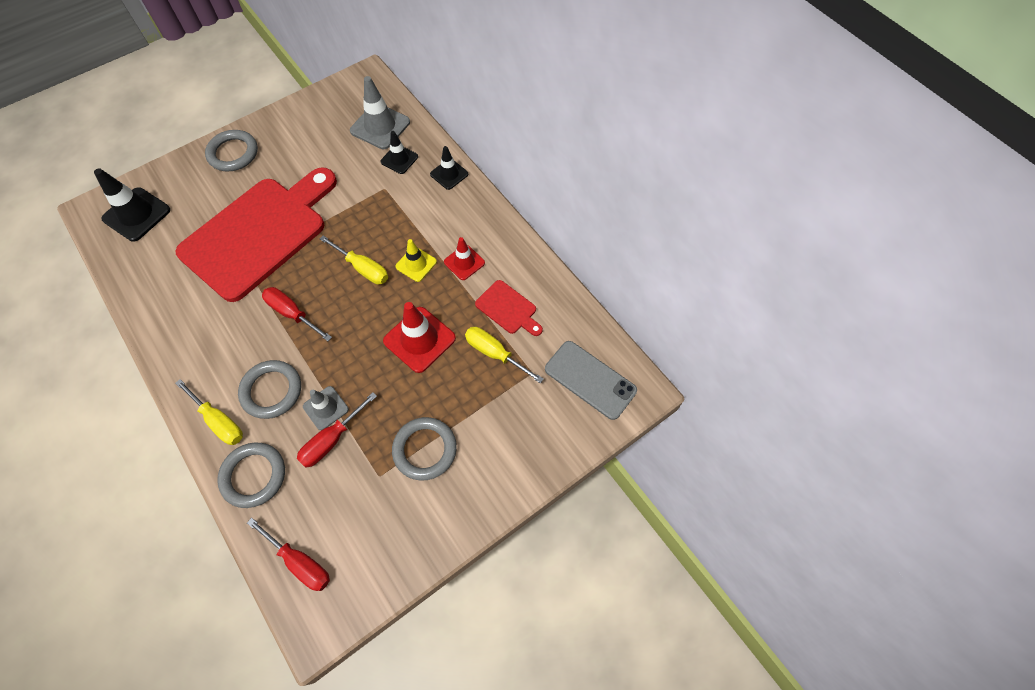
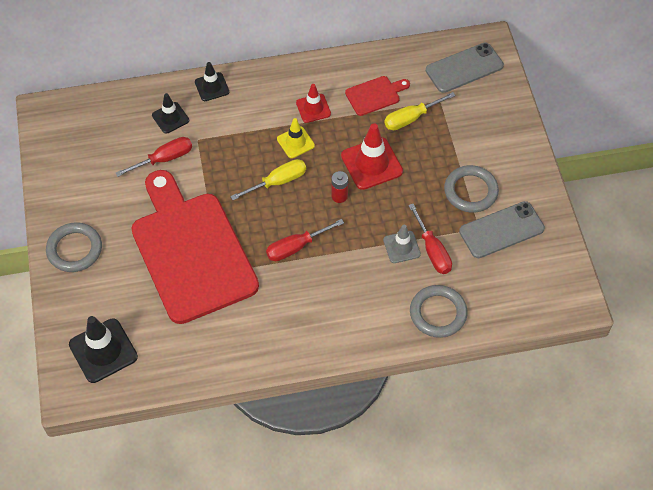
camera: 65 degrees left, 5 degrees down
yellow screwdriver [175,379,243,445] -> none
grey ring [238,360,301,419] -> none
red screwdriver [247,518,330,591] -> red screwdriver moved to [116,137,192,177]
grey traffic cone [350,76,410,149] -> none
none -> red battery [331,171,348,203]
none -> grey phone [459,201,545,258]

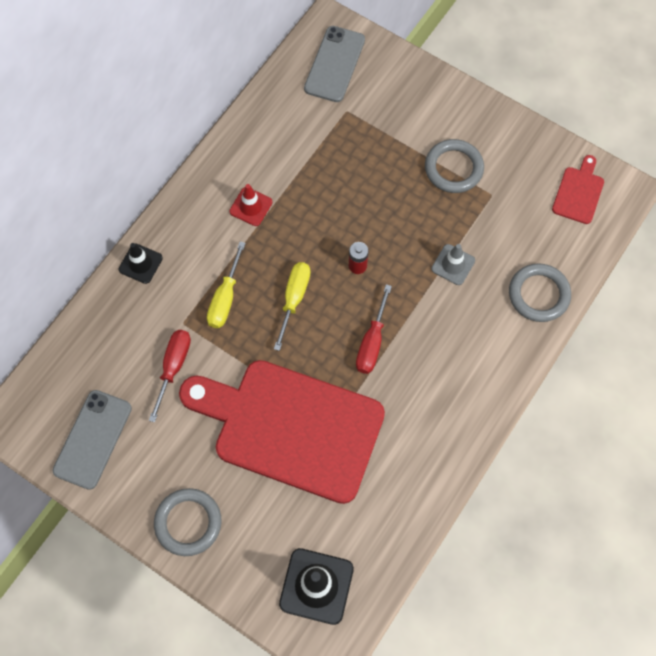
camera: 45 degrees left, 10 degrees up
black traffic cone [152,93,189,134] -> none
yellow traffic cone [277,118,315,158] -> none
red traffic cone [341,123,403,190] -> none
red cutting board [345,76,410,116] -> red cutting board moved to [552,155,604,224]
yellow screwdriver [384,92,456,130] -> yellow screwdriver moved to [207,242,246,328]
red screwdriver [408,204,452,274] -> none
grey phone [459,201,545,258] -> grey phone moved to [53,390,132,490]

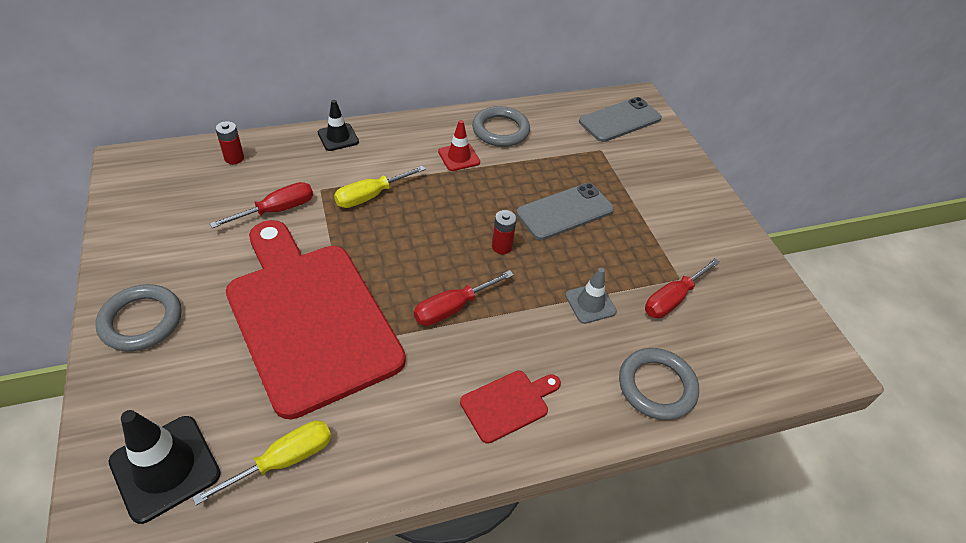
camera: 35 degrees right, 20 degrees down
grey phone [53,390,132,490] -> grey phone moved to [516,183,614,240]
yellow screwdriver [274,262,311,351] -> yellow screwdriver moved to [192,421,332,505]
grey ring [425,139,484,193] -> grey ring moved to [472,106,530,147]
red cutting board [552,155,604,224] -> red cutting board moved to [460,371,561,444]
none -> red battery [215,121,244,164]
none -> red screwdriver [645,258,720,318]

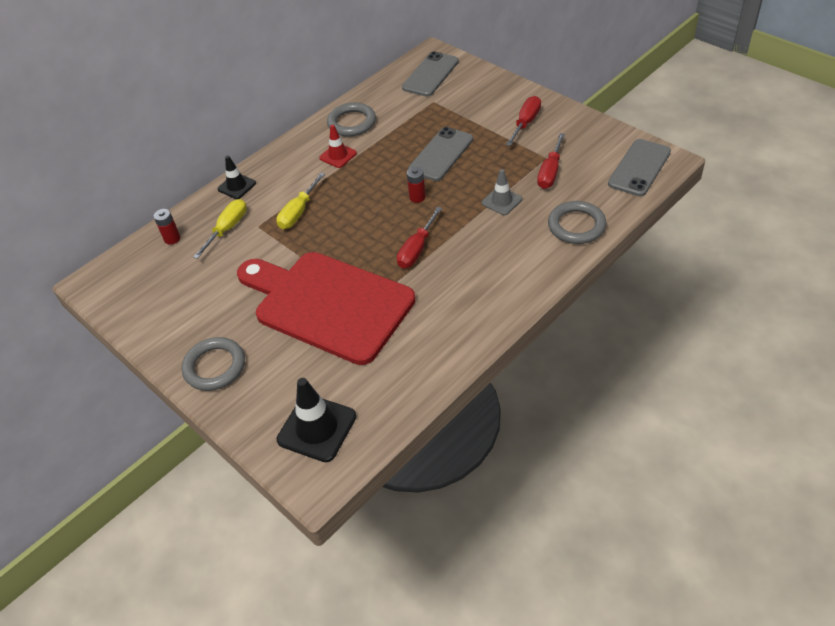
camera: 20 degrees left, 0 degrees up
yellow screwdriver [192,421,332,505] -> yellow screwdriver moved to [193,199,247,259]
red screwdriver [210,182,313,228] -> red screwdriver moved to [506,96,541,146]
red cutting board [460,371,561,444] -> none
none -> grey phone [608,139,671,196]

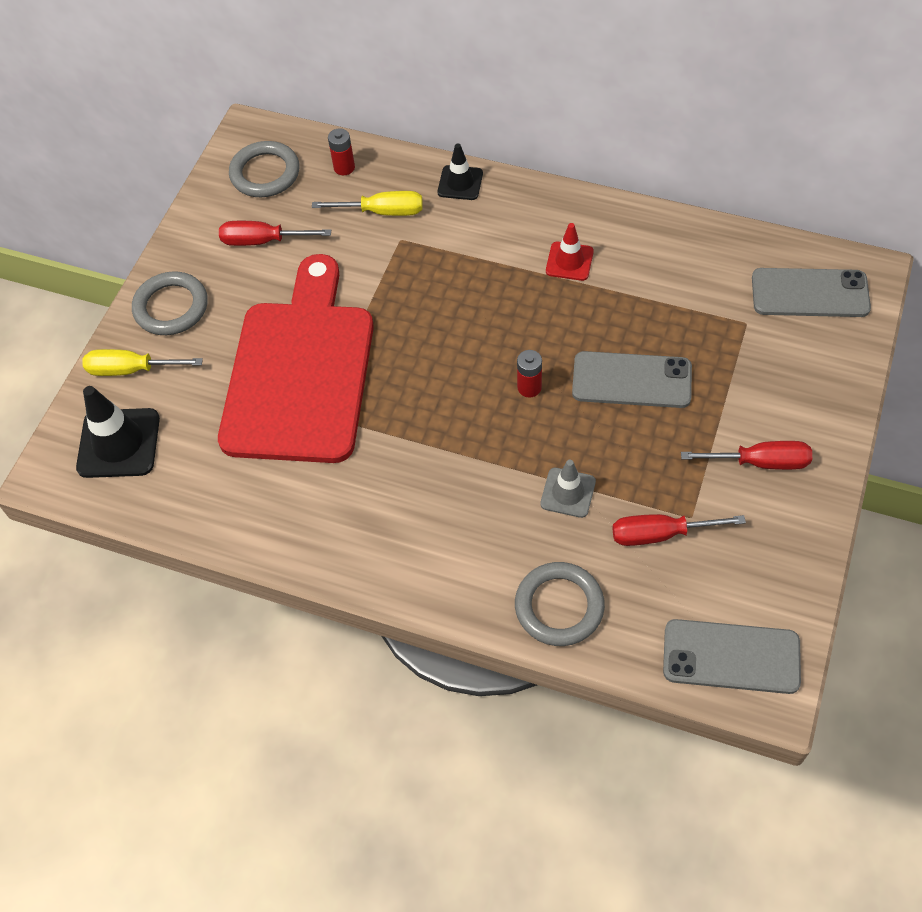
camera: 65 degrees right, 10 degrees up
yellow screwdriver [277,173,325,229] -> yellow screwdriver moved to [83,349,203,376]
grey ring [327,102,376,137] -> grey ring moved to [229,141,299,197]
red screwdriver [397,207,442,268] -> red screwdriver moved to [219,221,331,246]

